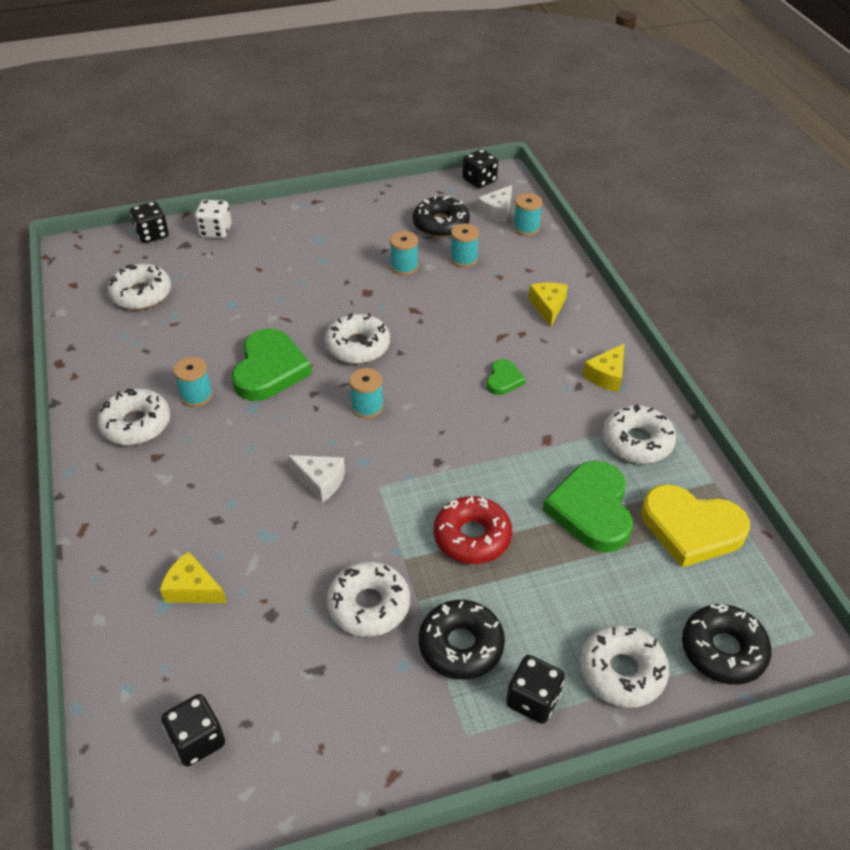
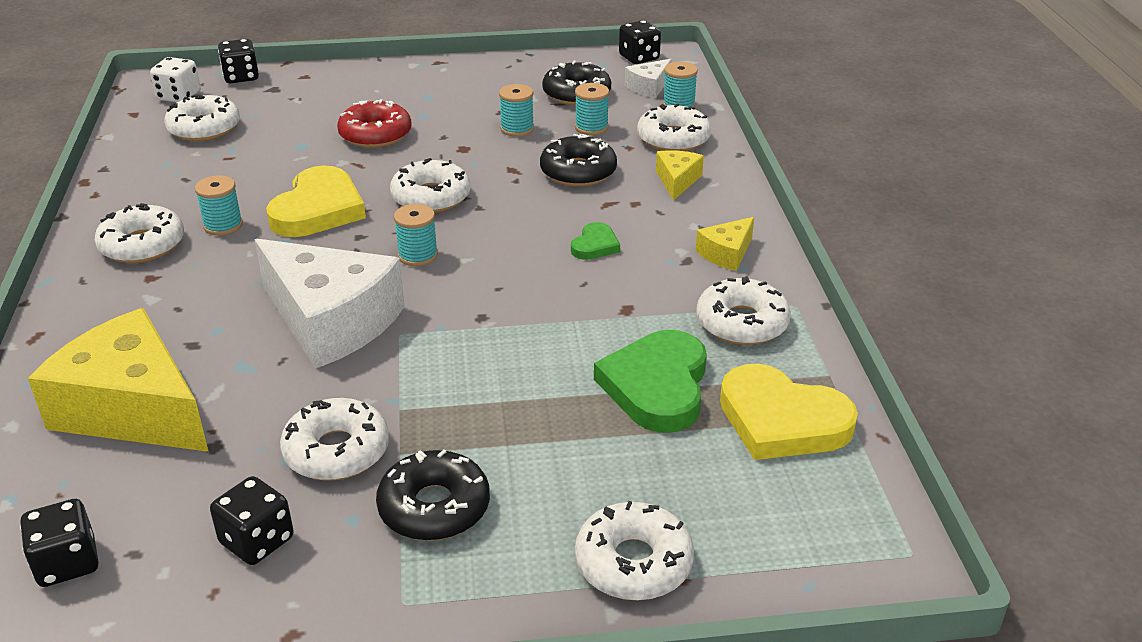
camera: 10 degrees right, 10 degrees down
yellow cheese [160,551,227,603] -> yellow cheese [28,308,209,452], size x2.21
white dice [195,200,232,238] -> white dice moved to [150,57,200,102]
green heart [232,329,312,401] -> yellow heart [266,165,366,237]
white cheese [288,455,345,503] -> white cheese [254,239,405,369], size x2.21
red donut [434,496,512,564] -> red donut moved to [337,99,412,148]
black dice [506,655,565,724] -> black dice moved to [210,476,294,565]
black donut [682,604,772,685] -> black donut moved to [540,134,617,187]
none -> white donut [637,103,711,151]

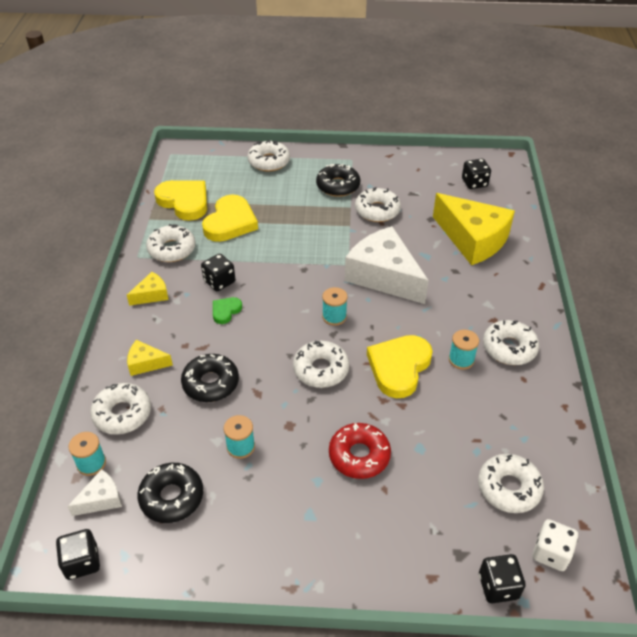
camera: 170 degrees left, 10 degrees up
black dice [210,476,294,565] -> black dice moved to [201,254,235,291]
turquoise spool [575,83,609,135] -> none
green heart [594,330,707,433] -> yellow heart [202,195,258,242]
yellow cheese [656,150,704,200] -> yellow cheese turned 75 degrees clockwise [127,340,173,376]

